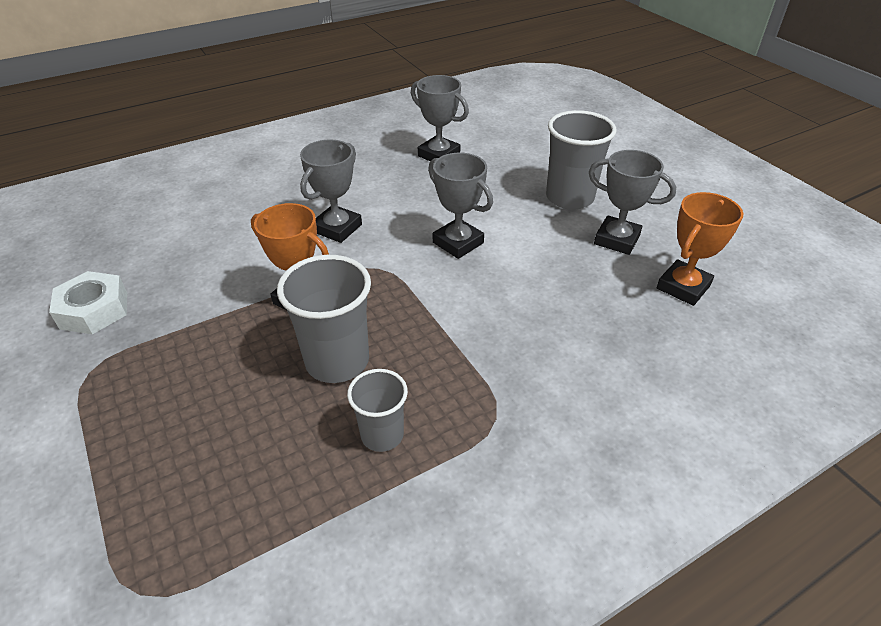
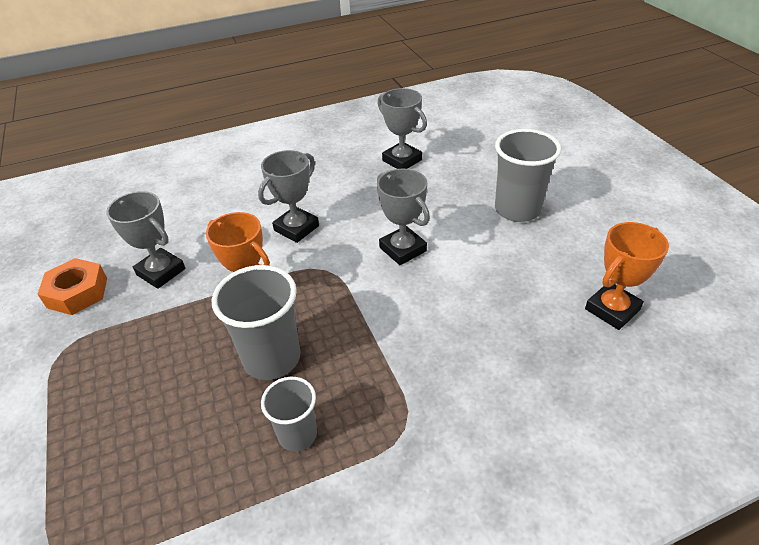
camera: 10 degrees right, 0 degrees up
white nut [49,271,127,334] -> orange nut [37,258,107,315]
grey trophy [589,150,676,255] -> grey trophy moved to [106,191,185,289]

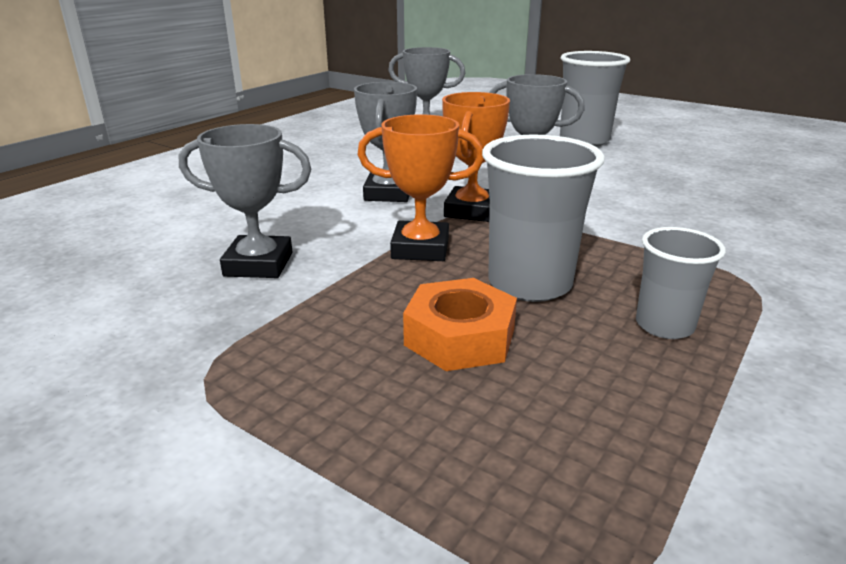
camera: 35 degrees left, 15 degrees down
orange nut [37,258,107,315] -> orange nut moved to [403,278,517,371]
orange trophy [585,222,669,330] -> orange trophy moved to [442,92,510,222]

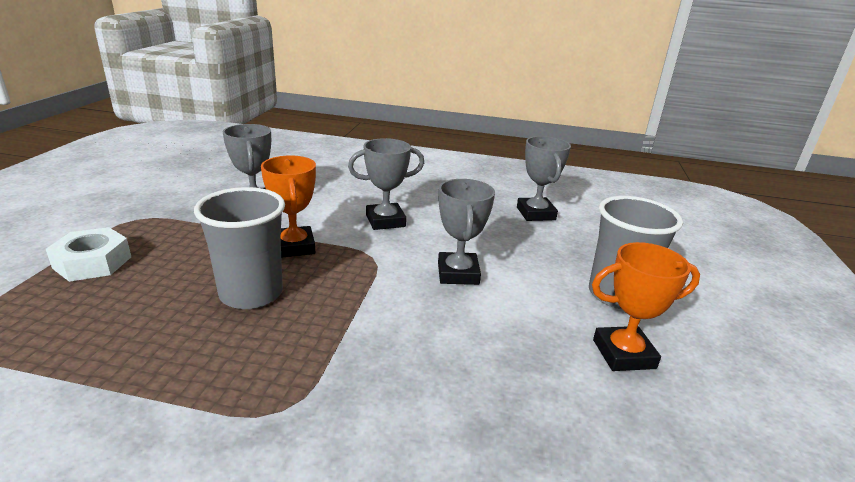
camera: 65 degrees right, 0 degrees up
orange nut [403,278,517,371] -> none
orange trophy [442,92,510,222] -> orange trophy moved to [592,242,700,371]
grey cup [636,227,726,339] -> none
none -> white nut [46,227,131,282]

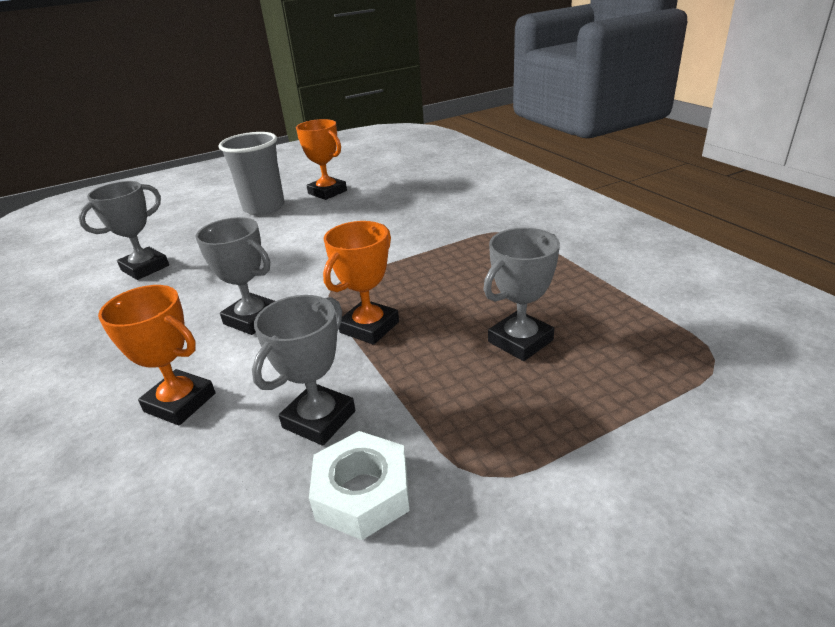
camera: 125 degrees left, 5 degrees up
white nut [46,227,131,282] -> white nut moved to [309,431,410,540]
grey cup [194,187,285,309] -> none
grey trophy [438,179,495,285] -> grey trophy moved to [483,228,560,361]
none -> orange trophy [98,285,215,425]

